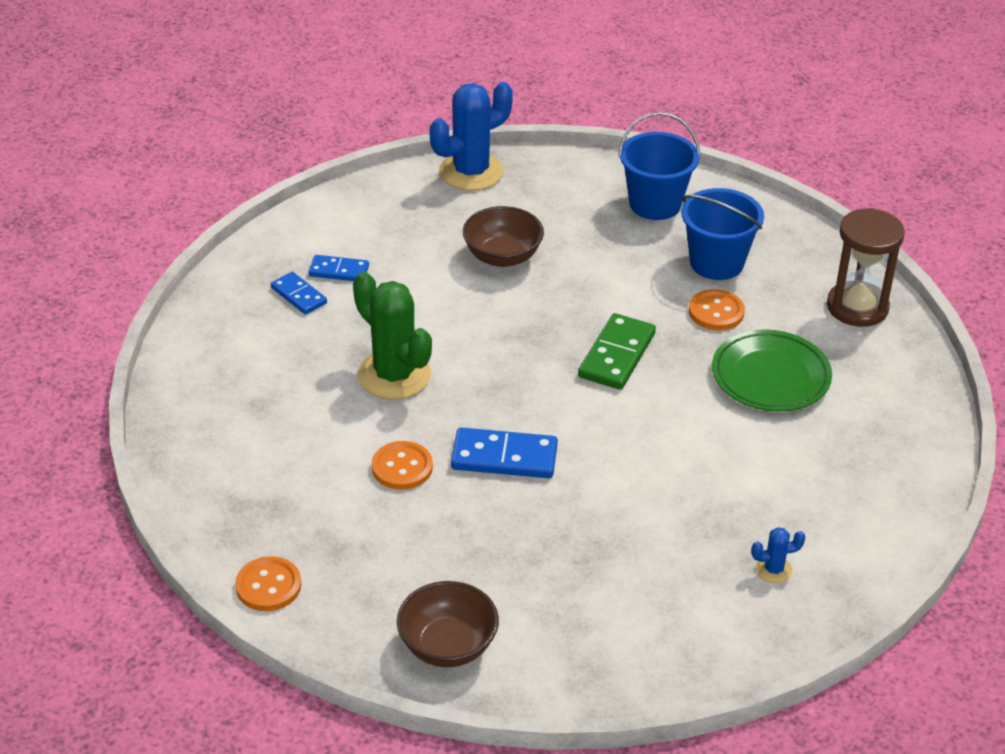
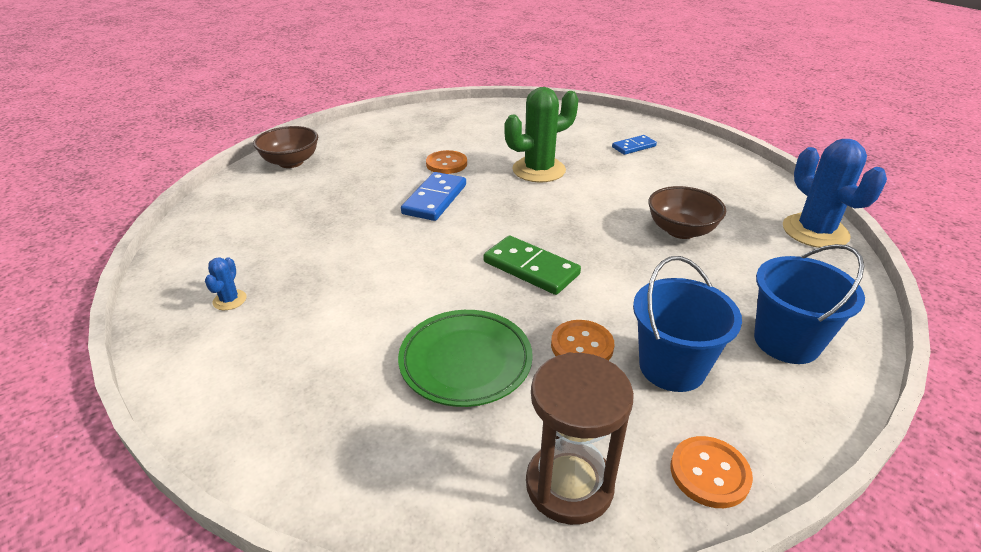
camera: 105 degrees right, 5 degrees down
orange button [235,556,301,611] -> orange button moved to [670,436,753,508]
blue domino [308,255,369,281] -> none

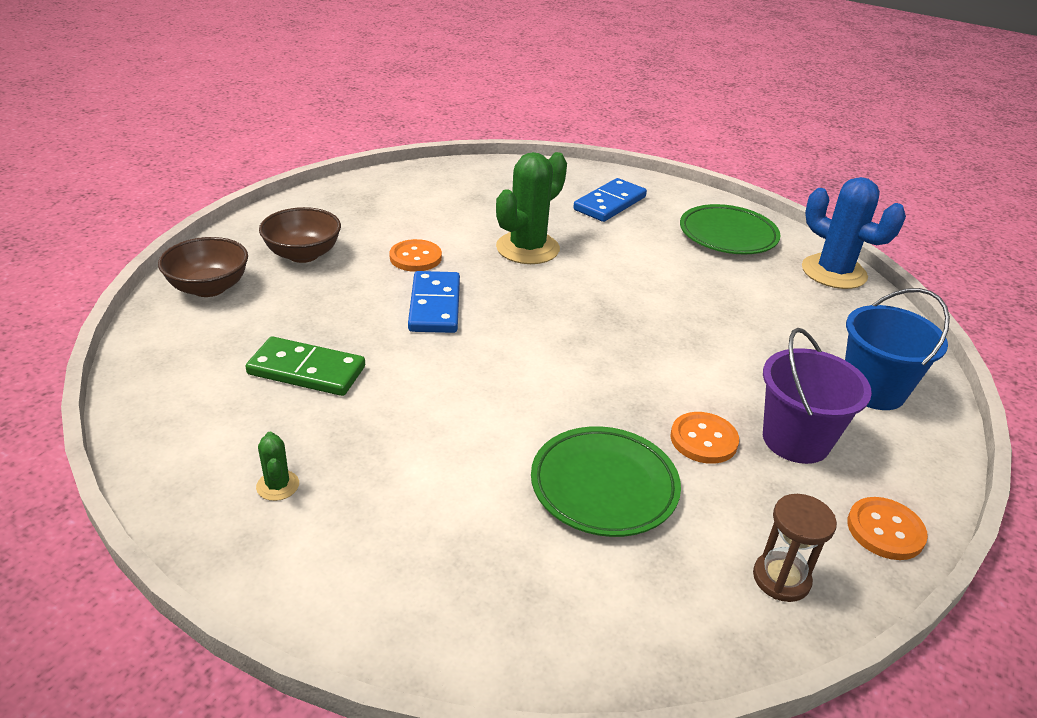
camera: 25 degrees left, 0 degrees up
blue cactus [205,257,246,310] -> green cactus [256,432,299,501]
green domino [484,235,581,295] -> green domino moved to [245,337,365,396]
brown hourglass [526,352,634,525] -> brown hourglass [753,494,837,602], size x0.64
blue domino [612,135,657,155] -> blue domino [573,178,647,222], size x1.62
blue bucket [633,256,742,392] -> purple bucket [763,328,872,464]
brown bowl [648,186,726,239] -> brown bowl moved to [259,207,341,263]
none -> green plate [680,204,781,254]

